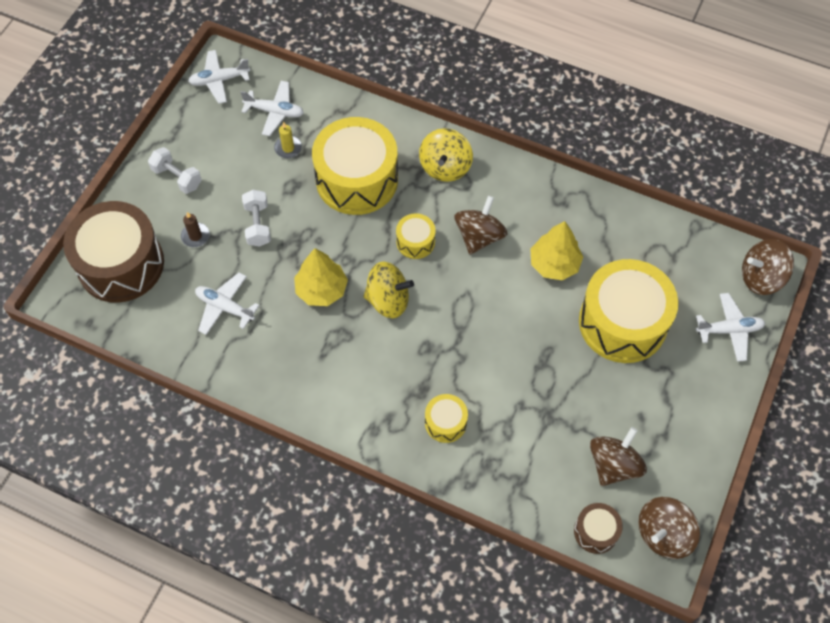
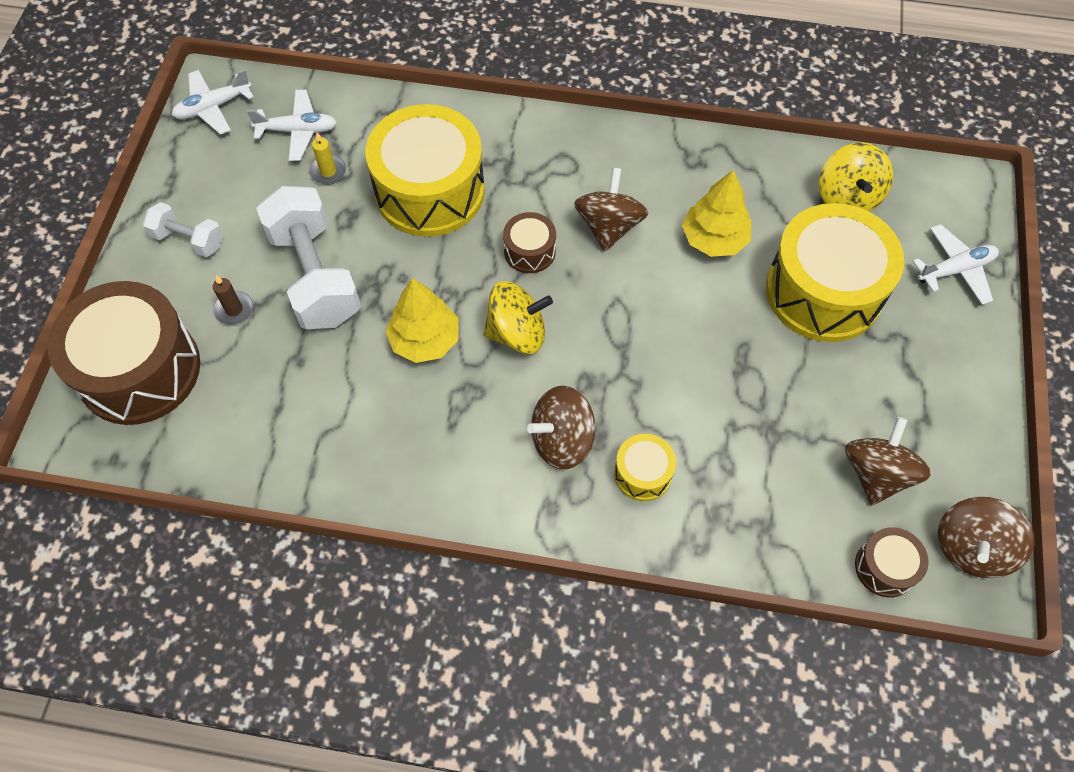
camera: 15 degrees left, 0 degrees up
white plane [195,273,260,335] -> none
white dumbbell [242,190,271,247] -> white dumbbell [256,186,361,329], size x1.90
yellow drum [396,213,436,259] -> brown drum [503,212,556,273]
yellow spinning top [419,128,473,182] -> yellow spinning top moved to [819,142,893,212]
brown spinning top [742,239,794,295] -> brown spinning top moved to [527,386,595,470]

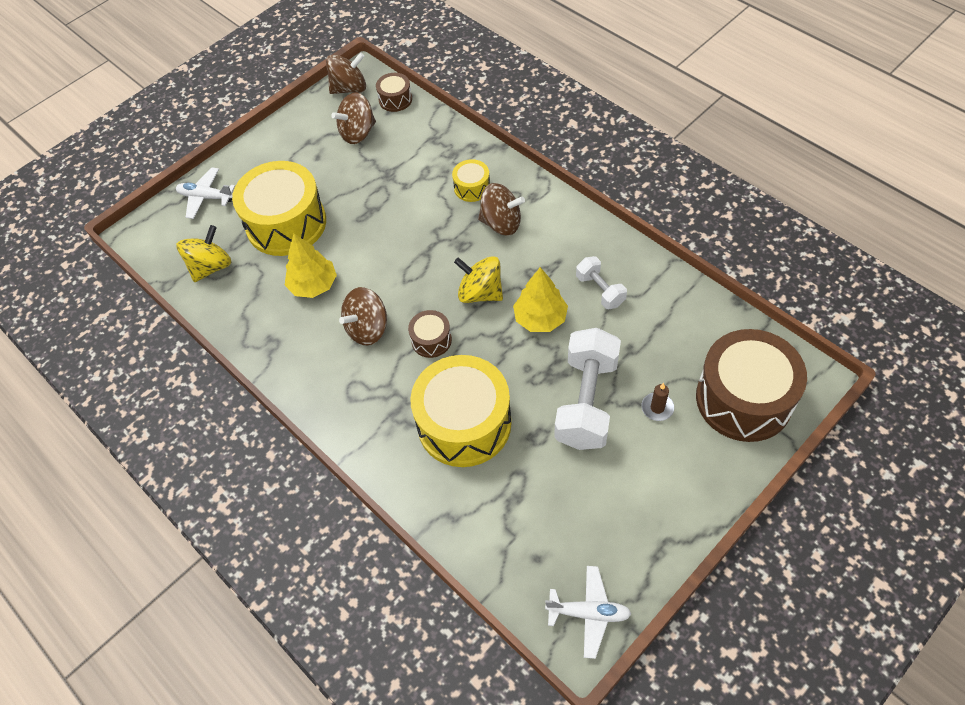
camera: 140 degrees left, 5 degrees down
white dumbbell [143,202,223,257] -> white dumbbell moved to [576,256,627,309]
white plane [247,90,337,161] -> none
yellow candle [309,133,346,185] -> none

